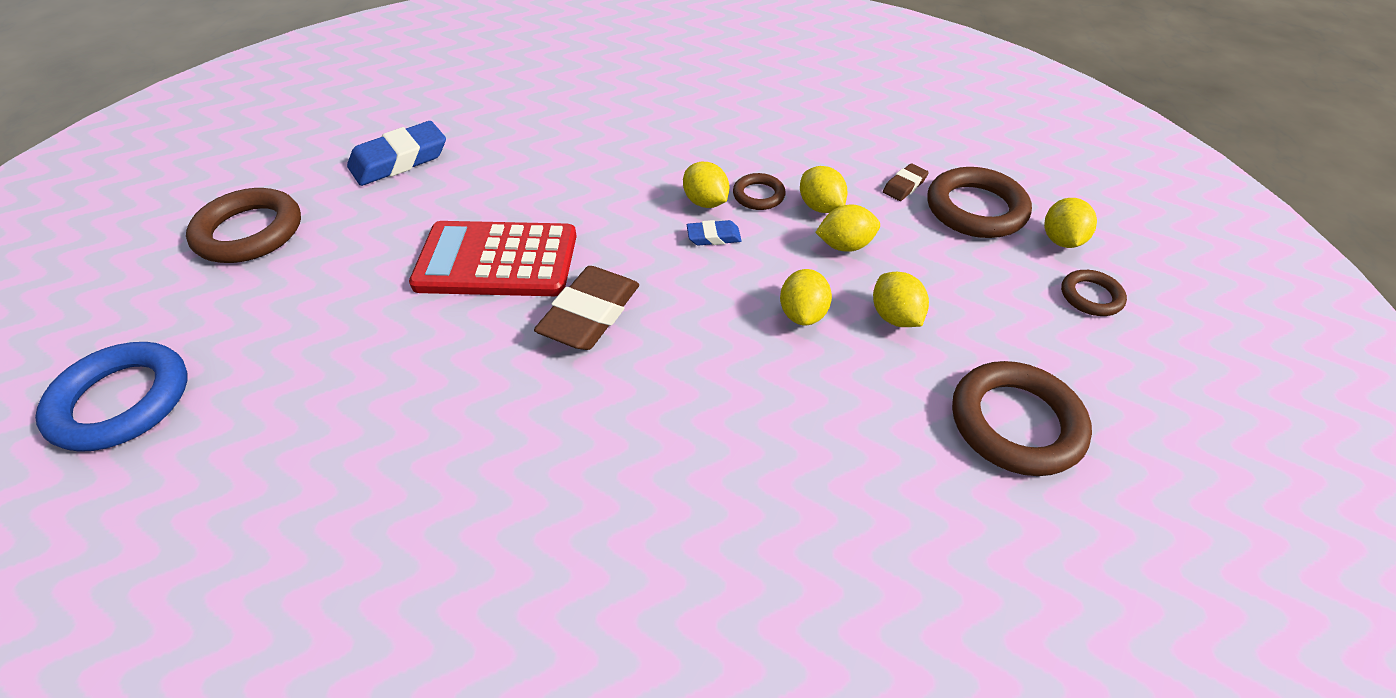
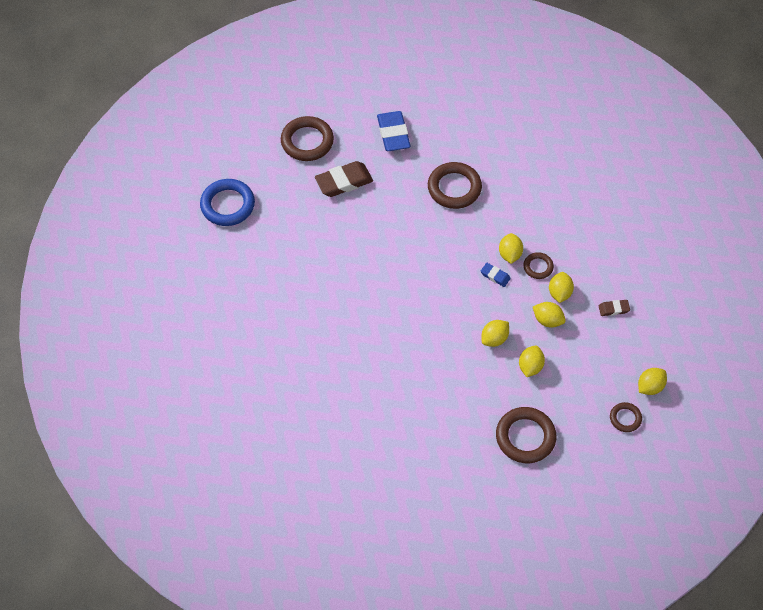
camera: 40 degrees right, 10 degrees up
blue eraser [347,121,446,186] -> blue eraser turned 75 degrees clockwise [377,111,411,151]
red calculator [409,221,577,296] -> none
brown eraser [534,266,639,350] -> brown eraser moved to [315,161,373,197]
brown ring [927,167,1032,238] -> brown ring moved to [428,162,482,209]

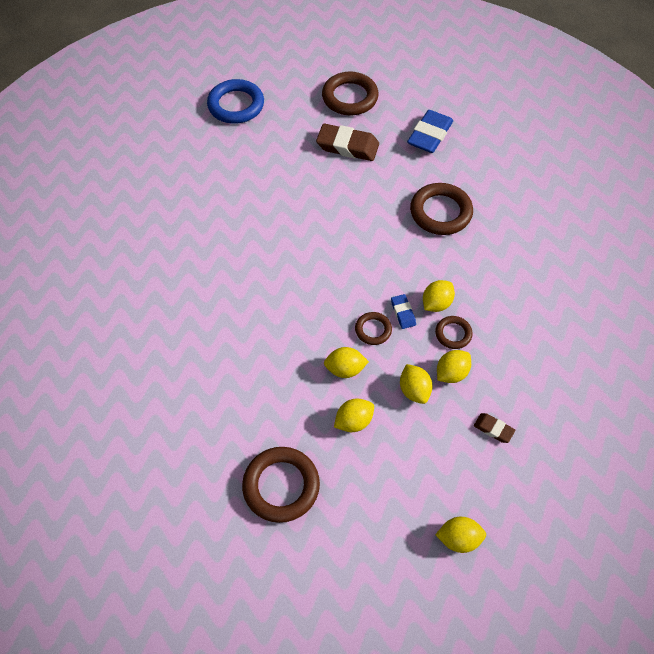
camera: 40 degrees right, 0 degrees up
brown ring [610,402,642,432] -> brown ring moved to [355,312,392,345]

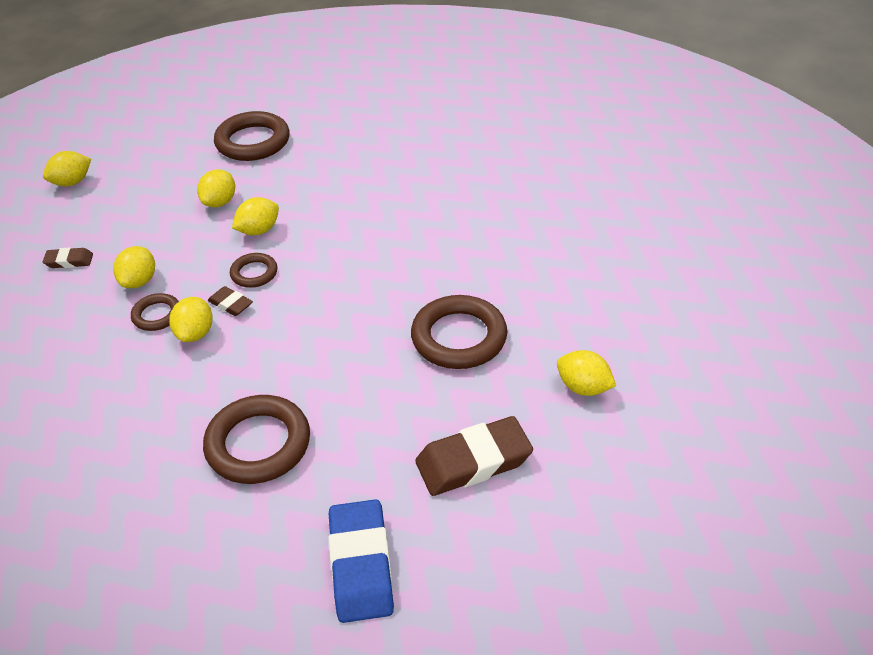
camera: 145 degrees right, 15 degrees down
blue ring [207,79,264,124] -> none
brown ring [322,72,379,115] -> brown ring moved to [411,295,507,369]
blue eraser [391,294,416,329] -> brown eraser [208,286,253,316]
yellow lemon [400,364,432,404] -> yellow lemon moved to [557,350,616,396]

